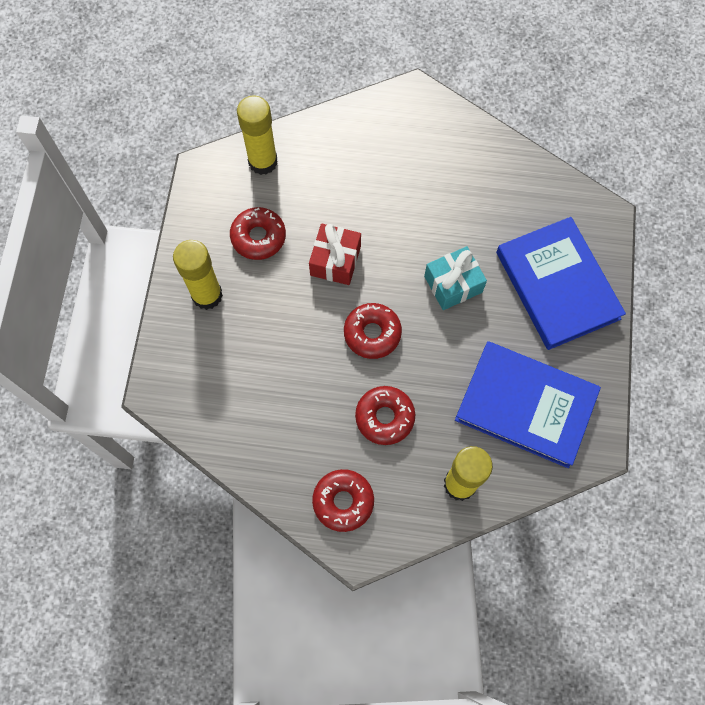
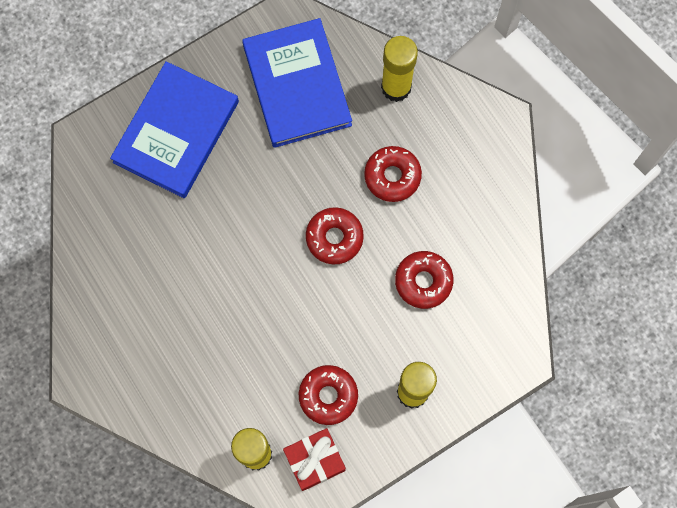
camera: 130 degrees left, 5 degrees up
red gift [309,223,361,285] -> red gift moved to [283,428,346,491]
red donut [312,469,374,532] -> red donut moved to [395,251,454,309]
turquoise gift [424,246,487,310] -> none

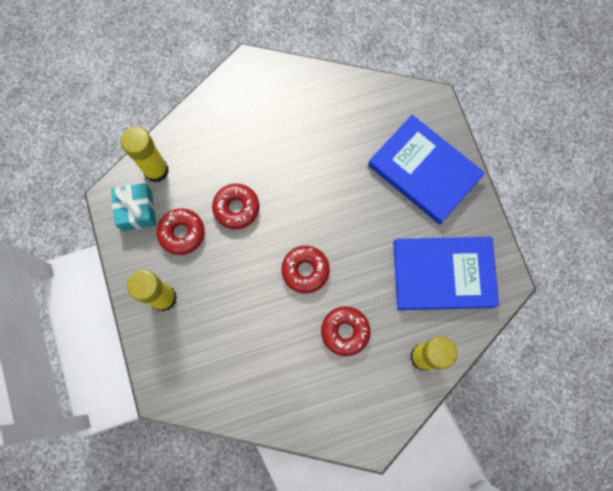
camera: 105 degrees right, 0 degrees up
red gift [283,428,346,491] -> turquoise gift [111,183,156,231]
red donut [395,251,454,309] -> red donut moved to [212,184,259,229]

